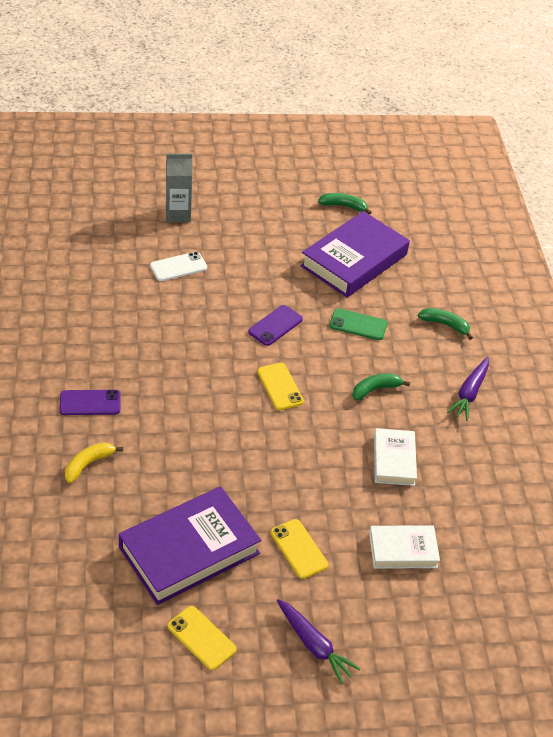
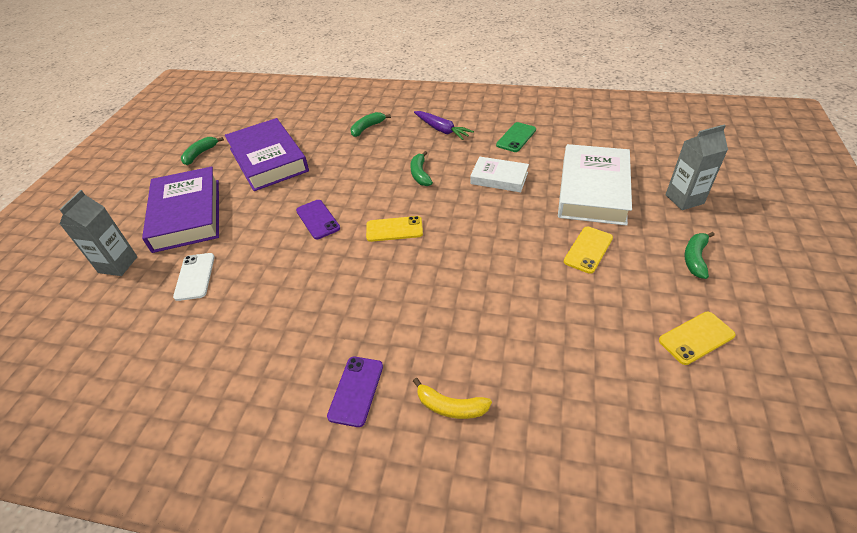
camera: 65 degrees left, 0 degrees up
yellow banana [65,442,123,483] -> yellow banana turned 45 degrees counterclockwise [413,378,492,419]
purple book [119,486,261,605] -> purple book moved to [142,166,219,253]
yellow phone [271,519,328,579] -> yellow phone turned 45 degrees counterclockwise [564,227,613,274]
purple carrot [277,599,361,685] -> green banana [684,232,715,279]
green phone [329,308,387,340] -> green phone moved to [496,122,536,152]
white book [369,525,440,569] -> white book [558,144,632,226], size x1.80
none -> grey carton [665,124,728,210]

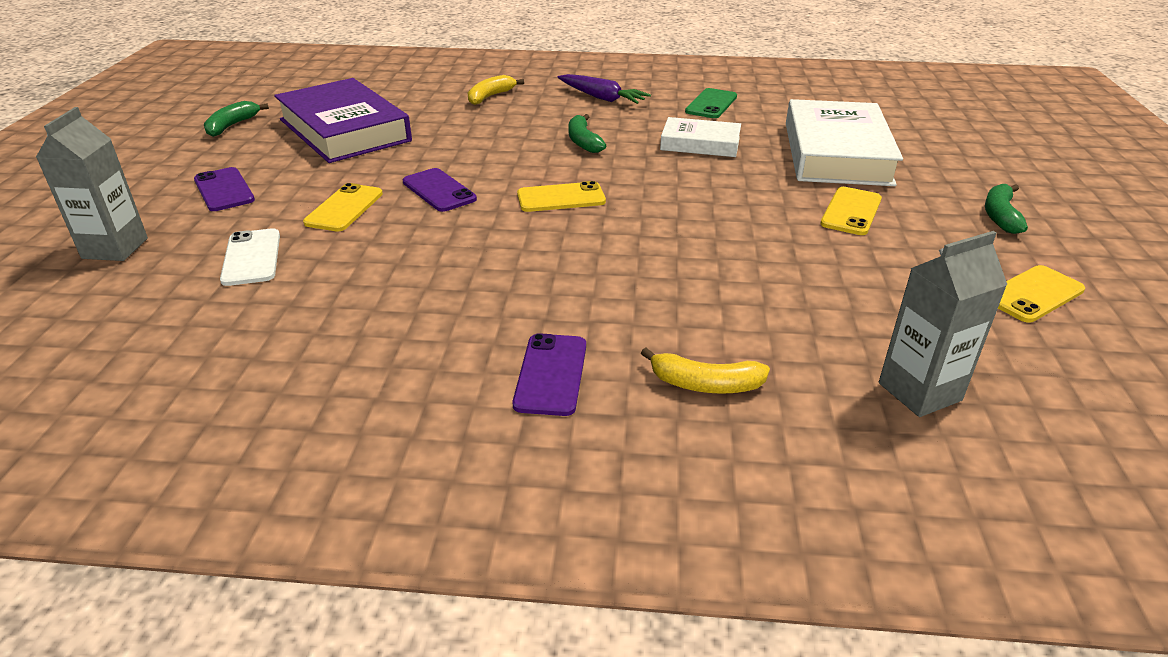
camera: 10 degrees left, 10 degrees down
purple book [142,166,219,253] -> purple phone [194,167,255,211]
green banana [351,112,391,137] -> yellow banana [468,75,524,105]
grey carton [665,124,728,210] -> grey carton moved to [879,231,1007,417]
none -> yellow phone [303,183,383,231]

